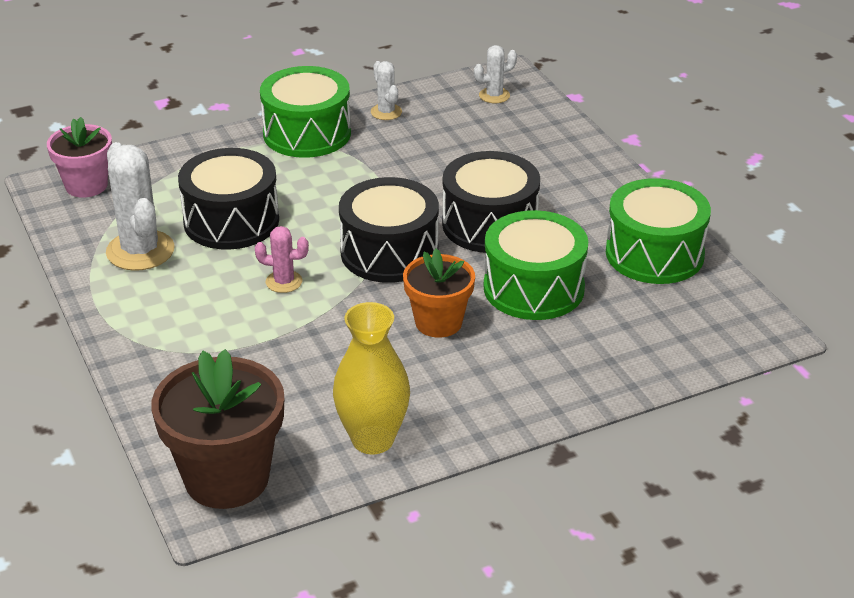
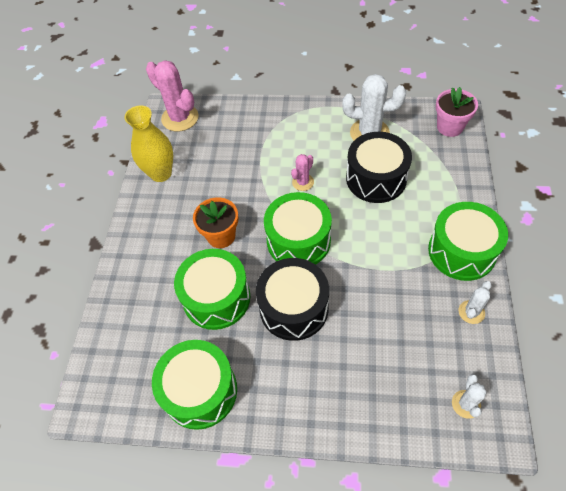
camera: 125 degrees right, 20 degrees up
brown flower pot [151,349,284,509] -> pink cactus [146,60,199,131]
black drum [339,177,439,283] -> green drum [264,192,332,265]
white cactus [371,61,402,120] -> white cactus turned 60 degrees counterclockwise [459,281,492,324]

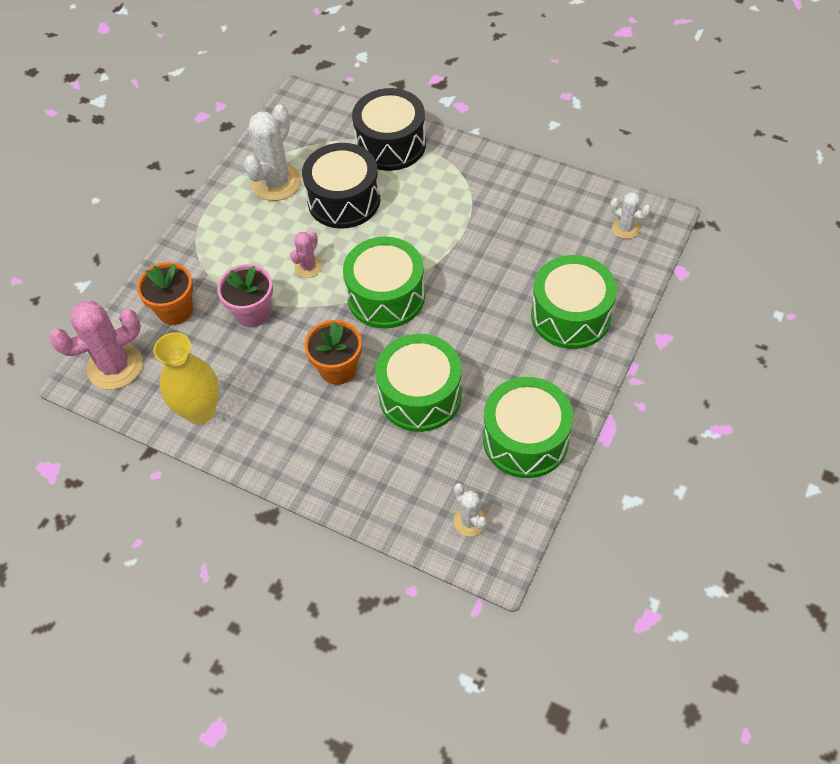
camera: 70 degrees left, 0 degrees up
black drum [256,258,329,341] -> black drum moved to [352,88,426,171]
pink cactus [291,154,314,191] -> pink cactus turned 60 degrees clockwise [290,231,322,278]
green drum [428,202,508,281] -> green drum moved to [531,255,617,349]
pink flower pot [436,87,478,137] -> pink flower pot moved to [217,264,273,327]
white cactus [459,281,492,324] -> white cactus moved to [454,483,487,536]
none -> orange flower pot [137,262,193,325]

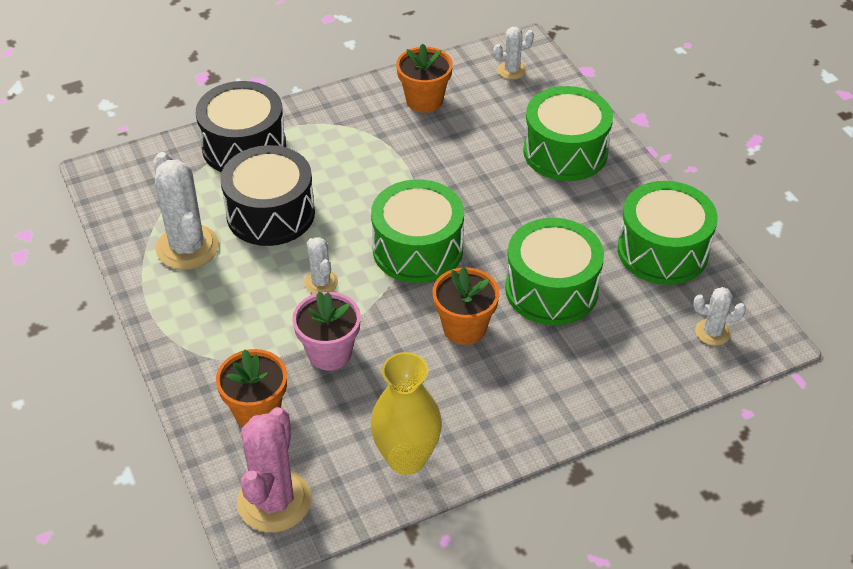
camera: 55 degrees left, 10 degrees down
pink cactus [290,231,322,278] -> white cactus [304,237,338,294]
none -> orange flower pot [396,44,453,113]

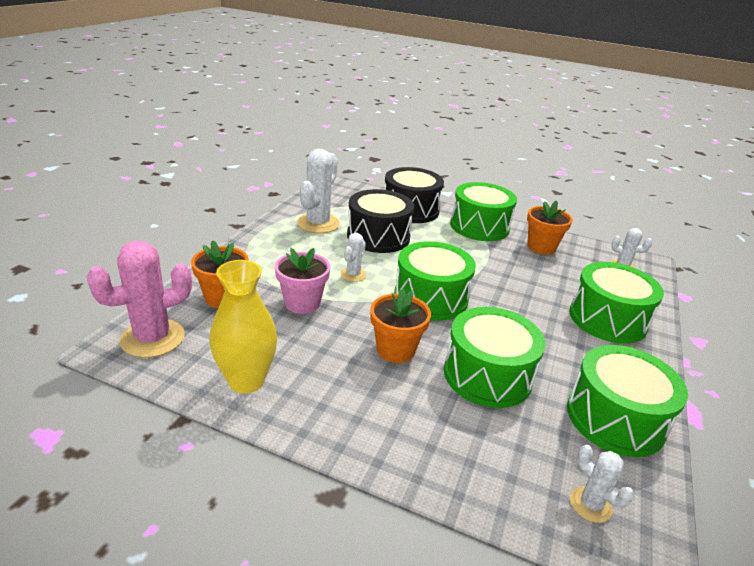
camera: 45 degrees right, 15 degrees down
none -> green drum [450,182,517,241]

